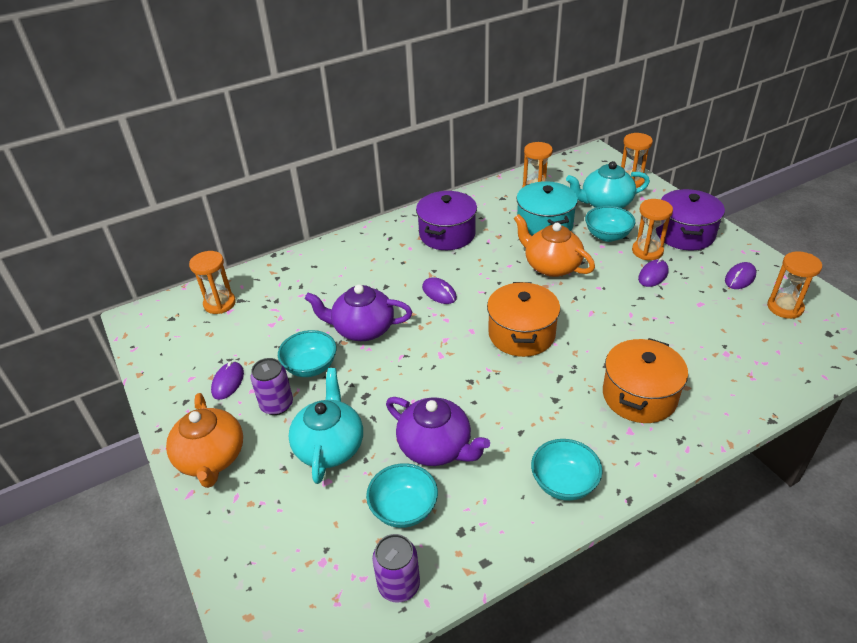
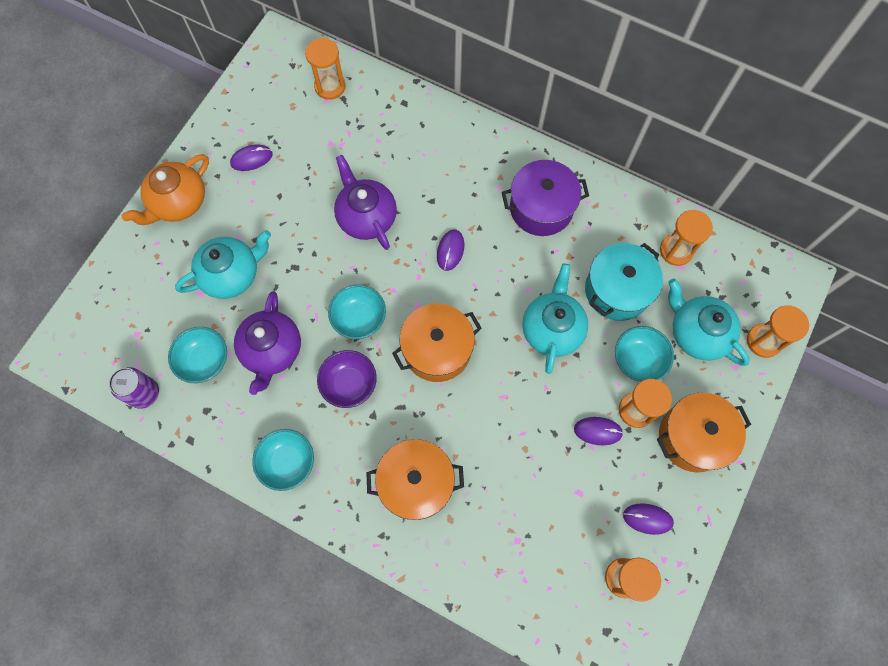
camera: 55 degrees right, 30 degrees up
purple can [250,358,293,415] -> none
turquoise bowl [278,330,337,377] -> turquoise bowl moved to [328,284,386,339]
orange teapot [514,214,595,277] -> turquoise teapot [522,263,588,374]
purple pot [656,189,725,250] -> orange pot [657,392,751,472]
none -> purple bowl [317,350,377,408]

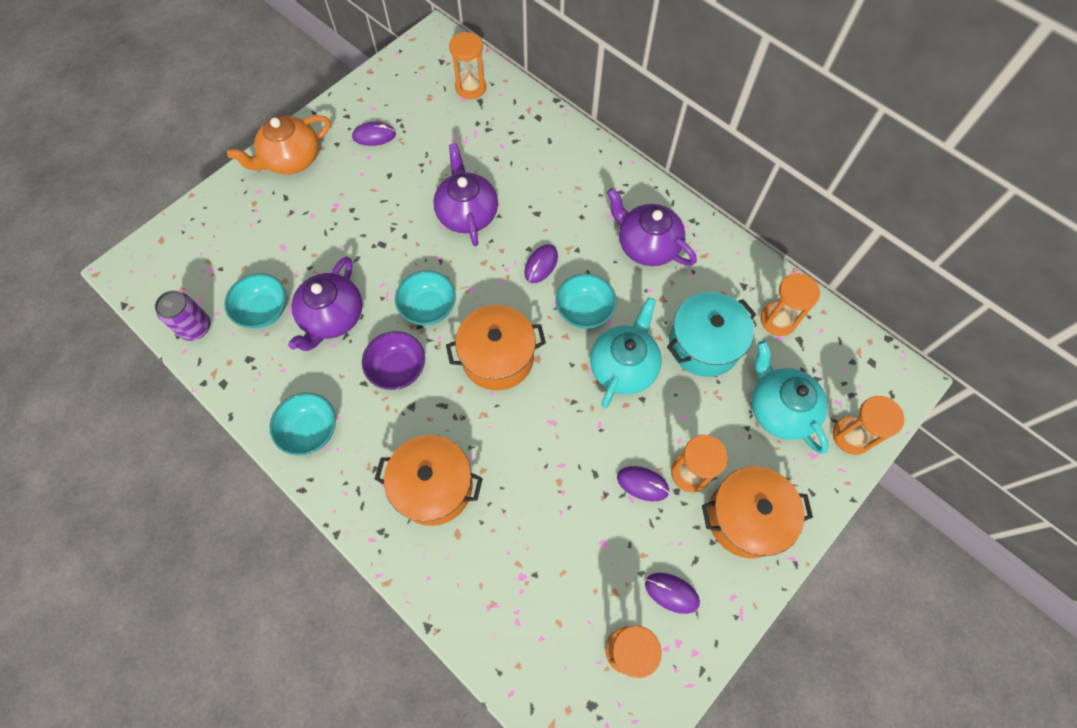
camera: 15 degrees right, 5 degrees down
turquoise teapot [175,230,271,299] -> none
purple pot [502,160,589,236] -> purple teapot [607,188,697,266]
turquoise bowl [615,326,674,382] -> turquoise bowl moved to [556,274,617,329]

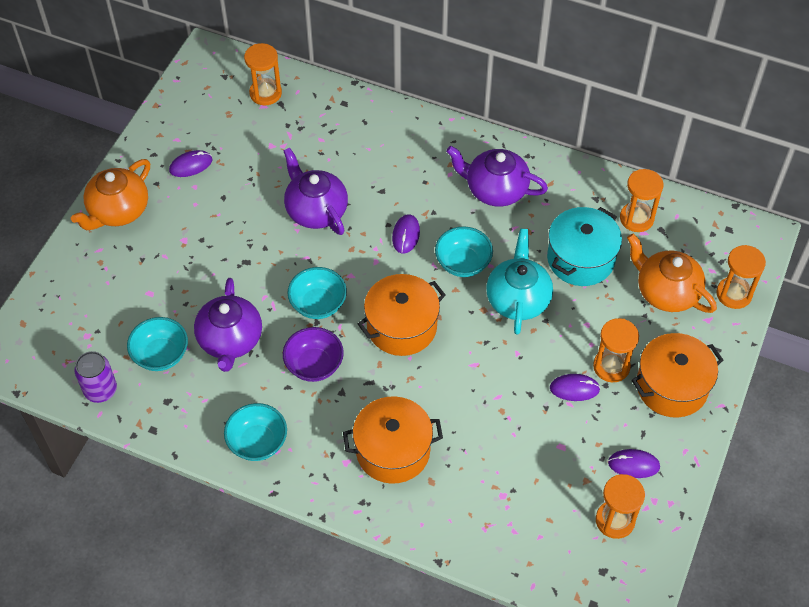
camera: 20 degrees left, 10 degrees down
turquoise teapot [752,341,829,454] -> orange teapot [627,233,717,313]

